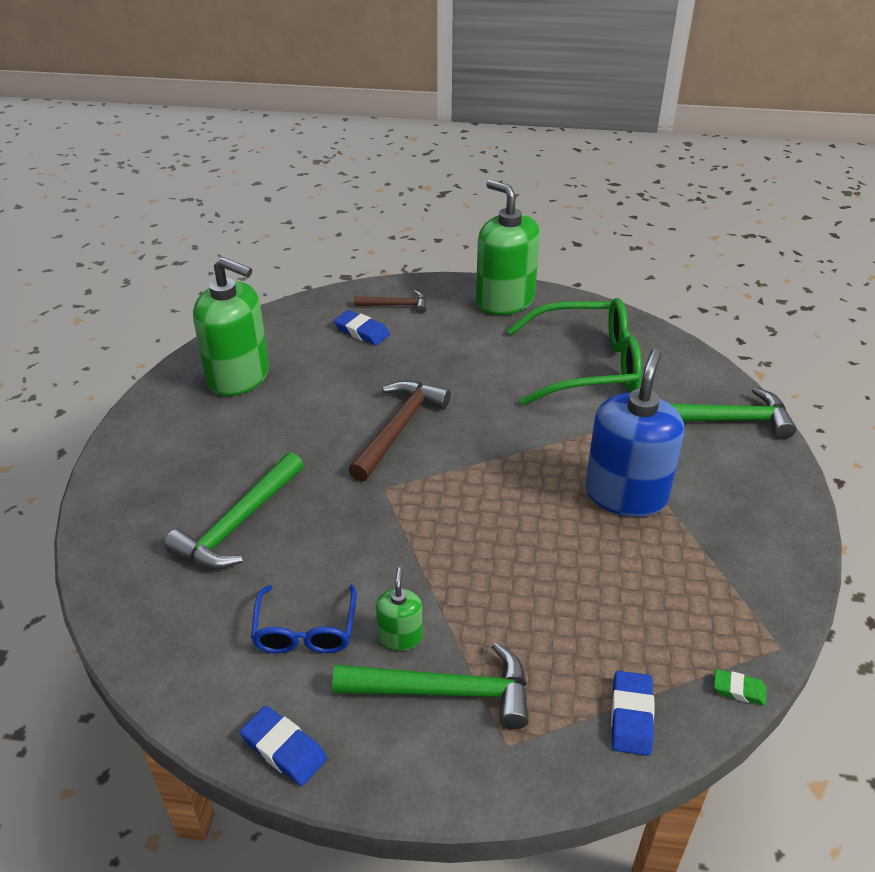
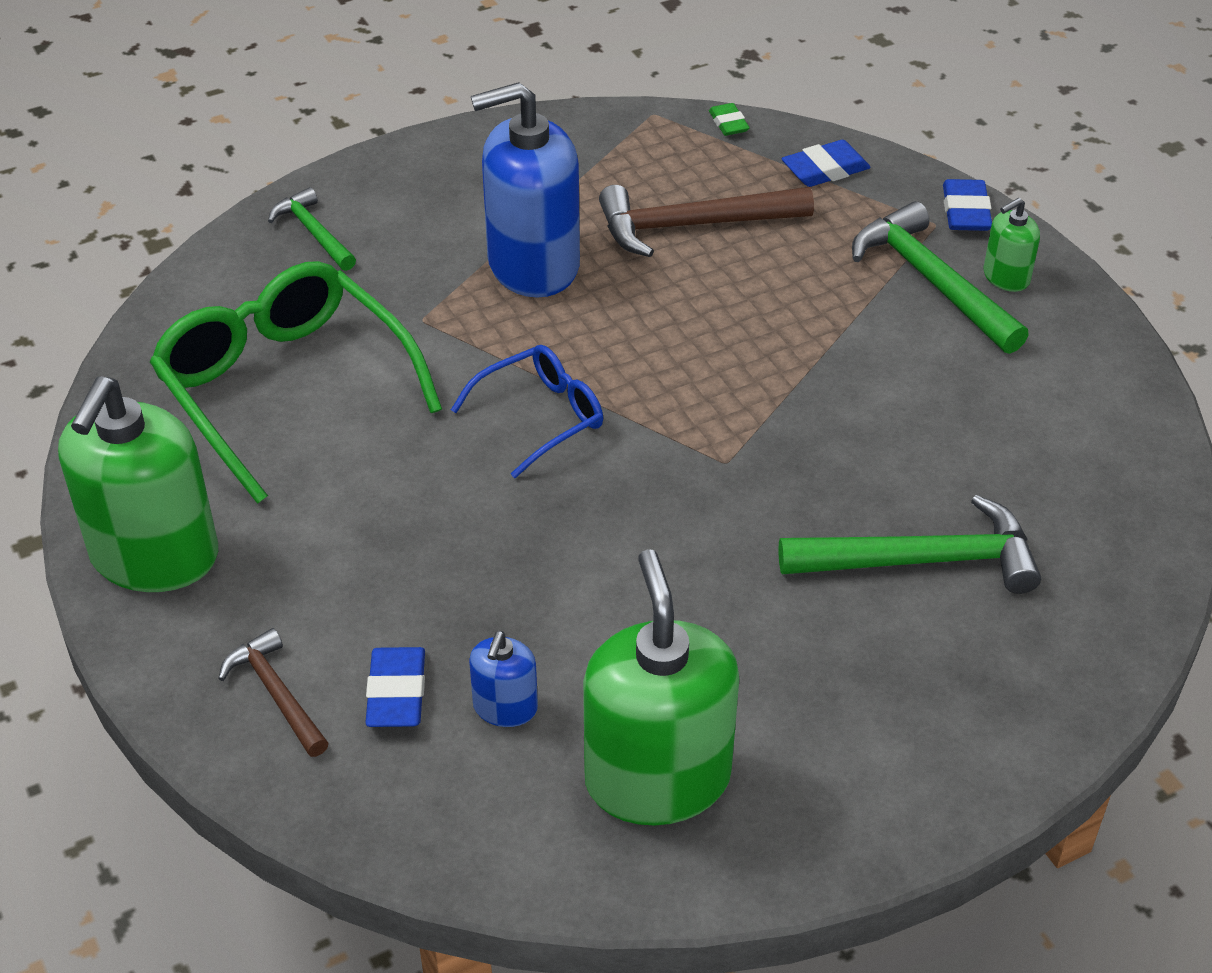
camera: 125 degrees left, 5 degrees up
blue eraser [240,706,327,786] -> blue eraser moved to [943,179,992,231]
blue glasses [251,585,357,654] -> blue glasses moved to [451,345,603,478]
brown hammer [348,381,451,482] -> brown hammer moved to [599,185,814,257]
green soap dispenser [376,568,423,651] -> green soap dispenser moved to [984,198,1040,292]
green hammer [669,387,796,439] -> green hammer [268,187,356,271], size x0.59
none -> blue soap dispenser [469,631,538,727]

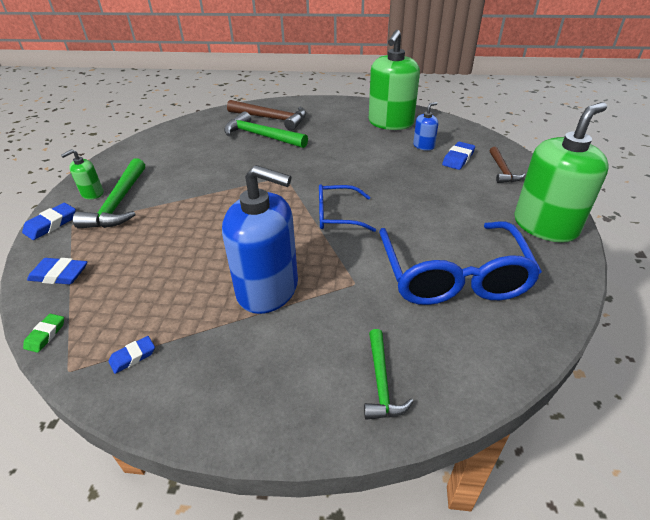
camera: 145 degrees left, 5 degrees down
green glasses [150,261,442,504] -> blue glasses [379,221,542,305]
brown hammer [599,185,814,257] -> brown hammer moved to [227,100,306,131]
green soap dispenser [984,198,1040,292] -> green soap dispenser turned 135 degrees clockwise [61,149,103,200]
none -> blue eraser [109,336,155,374]

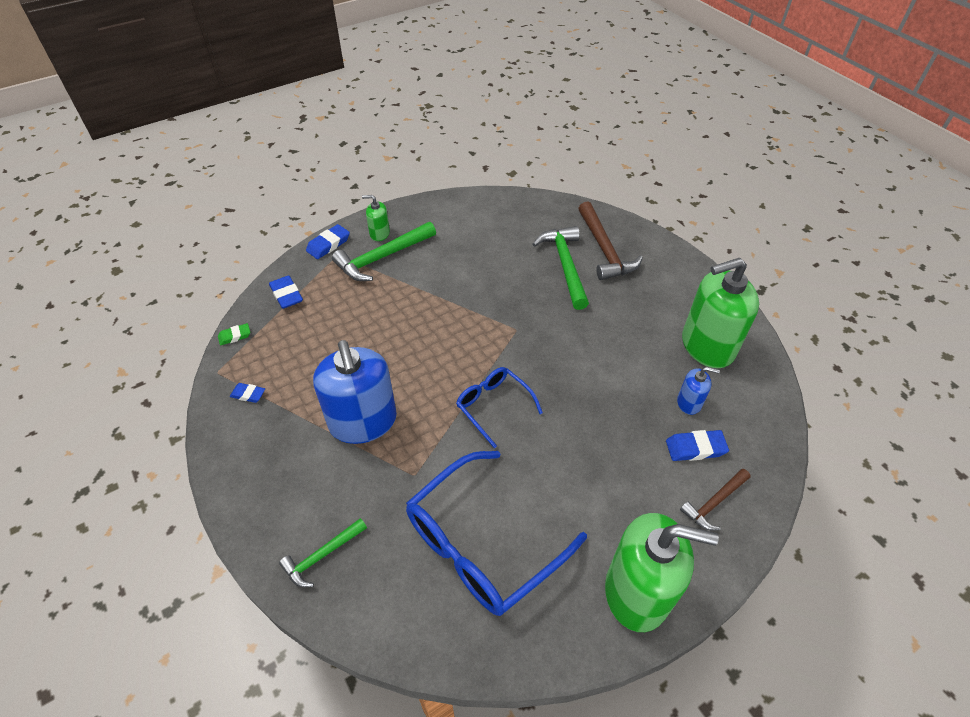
camera: 50 degrees right, 10 degrees up
blue eraser [22,203,76,240] -> blue eraser turned 45 degrees counterclockwise [306,224,350,259]

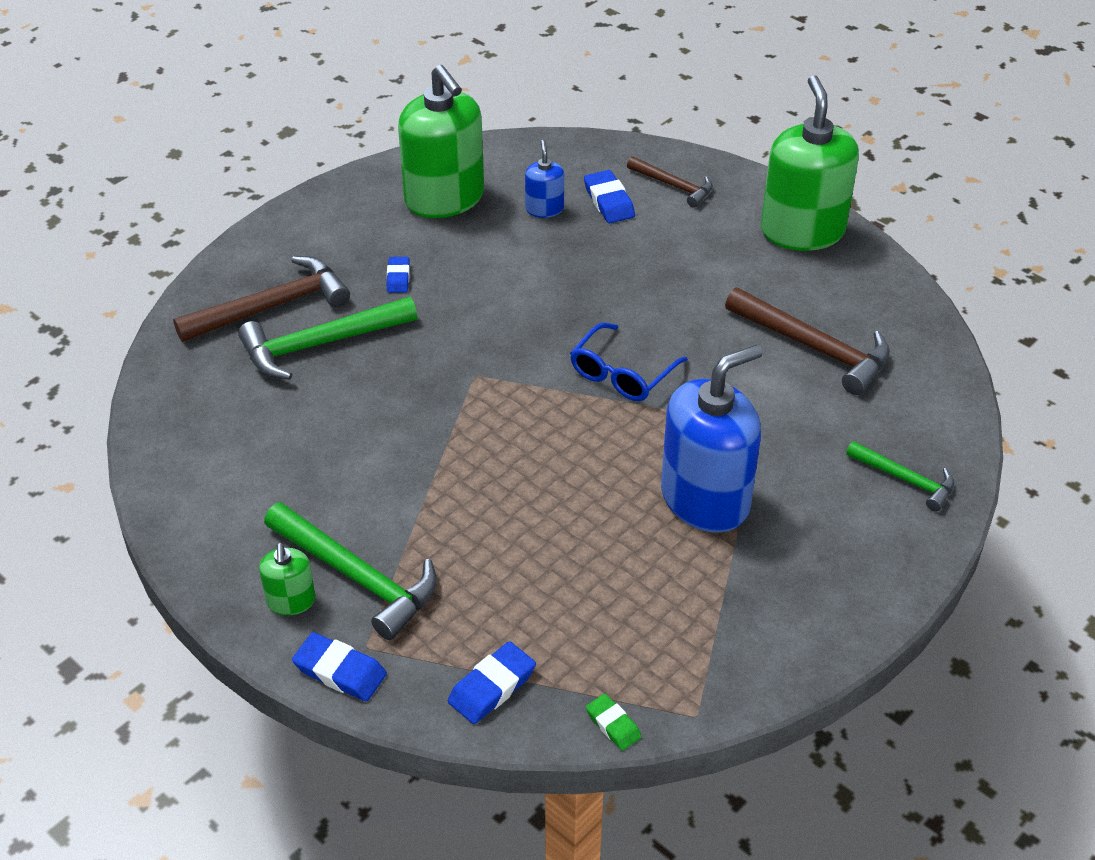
camera: 105 degrees left, 5 degrees down
blue eraser [230,383,265,403] -> blue eraser moved to [387,257,410,293]
blue glasses [406,451,587,616] -> brown hammer [725,288,890,395]

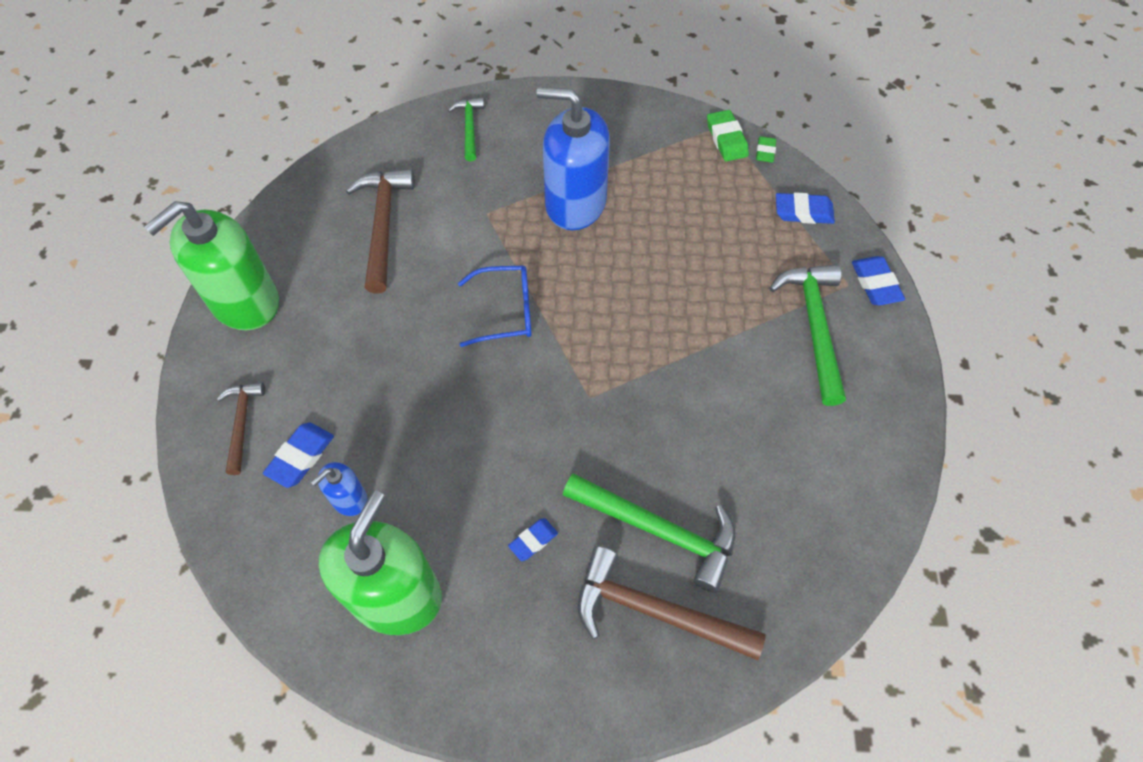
camera: 130 degrees left, 15 degrees up
green soap dispenser [259,543,316,615] -> none
none -> green eraser [707,110,749,162]

